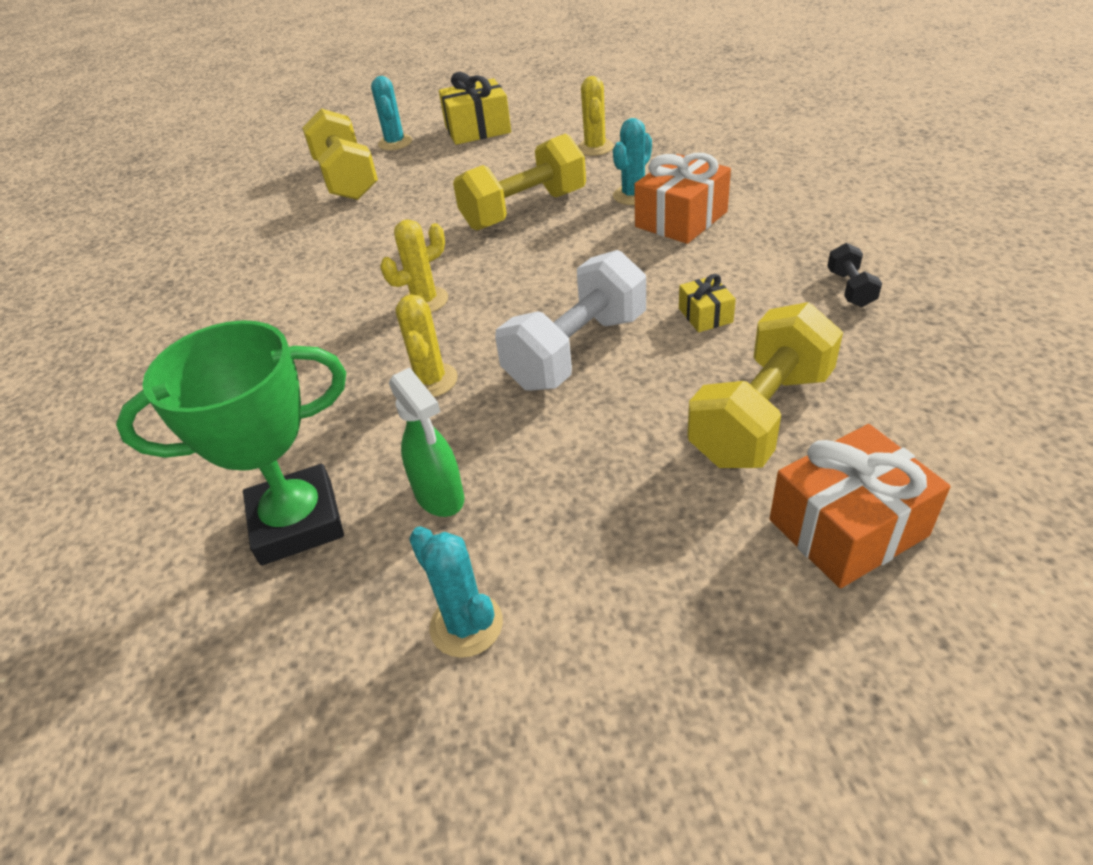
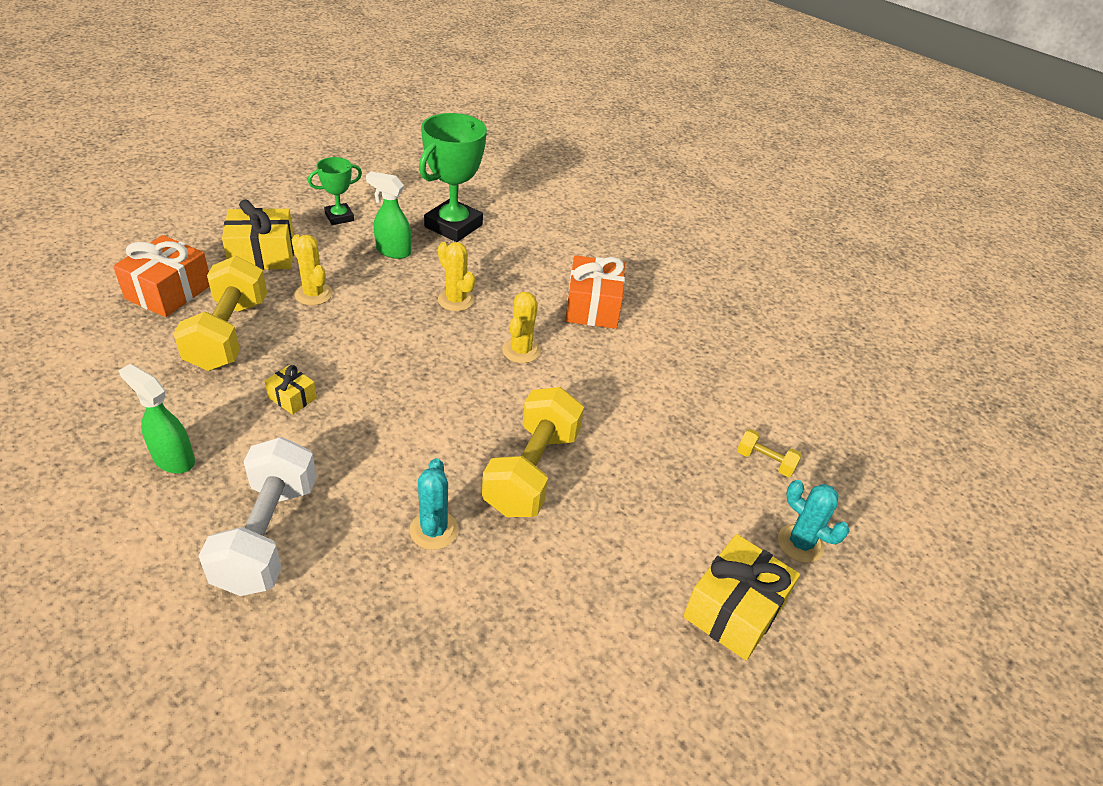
camera: 135 degrees right, 0 degrees up
yellow dumbbell [302,108,378,200] -> yellow dumbbell [737,429,802,477], size x0.45
turquoise cactus [409,526,503,658] -> green trophy [308,157,362,225]
white dumbbell [495,250,646,391] -> white dumbbell moved to [199,437,317,596]
yellow cactus [578,76,614,156] -> yellow cactus moved to [292,234,333,305]
orange gift [634,153,731,244] -> orange gift moved to [565,255,625,329]
black dumbbell [827,243,882,307] -> green spray bottle [118,364,195,473]
none -> yellow gift [222,199,294,270]

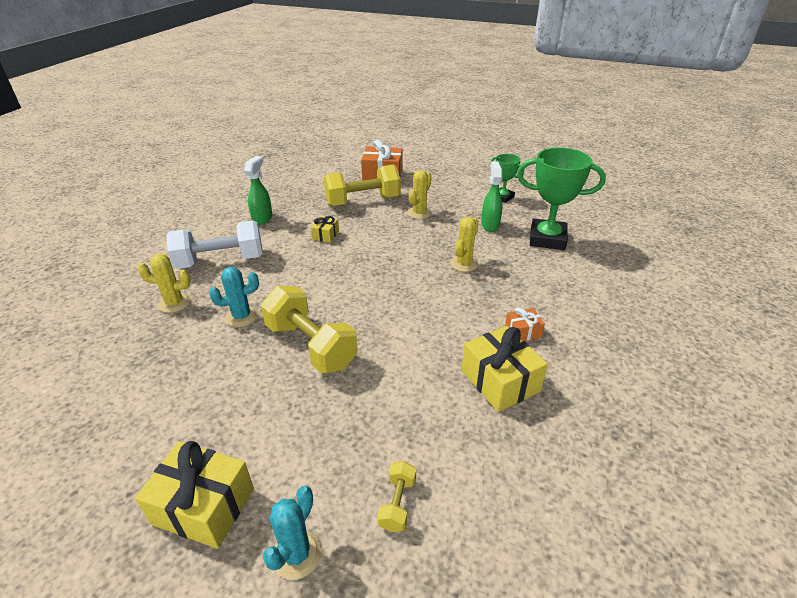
camera: 75 degrees right, 5 degrees down
yellow gift [222,199,294,270] -> yellow gift moved to [462,326,548,412]
yellow dumbbell [482,387,584,517] -> yellow dumbbell turned 45 degrees clockwise [261,286,358,373]
yellow cactus [502,292,541,363] -> yellow cactus moved to [138,254,191,313]
orange gift [565,255,625,329] -> orange gift [505,307,545,341], size x0.52

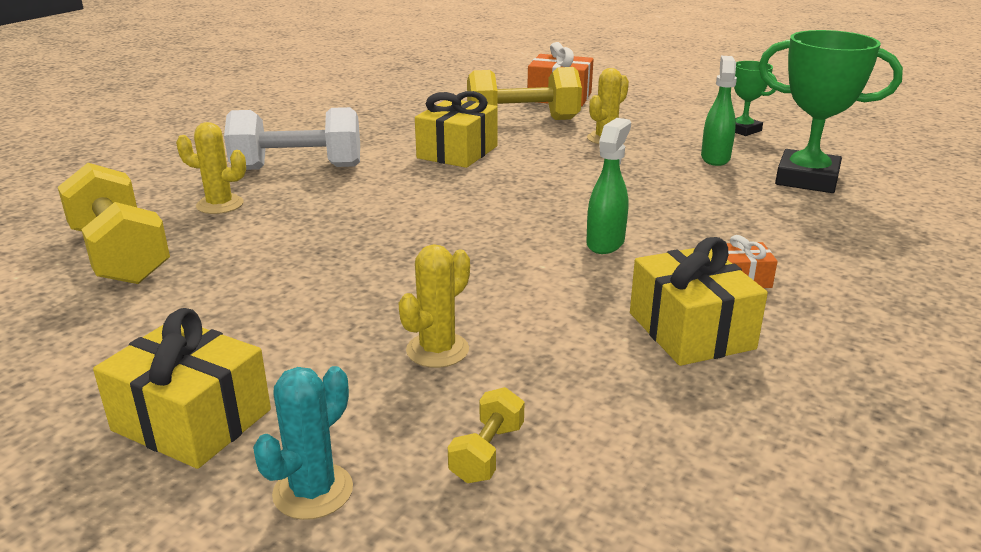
camera: 10 degrees right, 10 degrees down
turquoise cactus [209,267,259,327] -> none
green spray bottle [244,156,272,225] -> green spray bottle moved to [586,118,631,254]
yellow dumbbell [261,286,358,373] -> yellow dumbbell moved to [58,163,170,284]
yellow gift [311,216,339,243] -> yellow gift [415,91,498,168], size x1.93
yellow cactus [450,217,479,272] -> yellow cactus moved to [398,244,470,368]

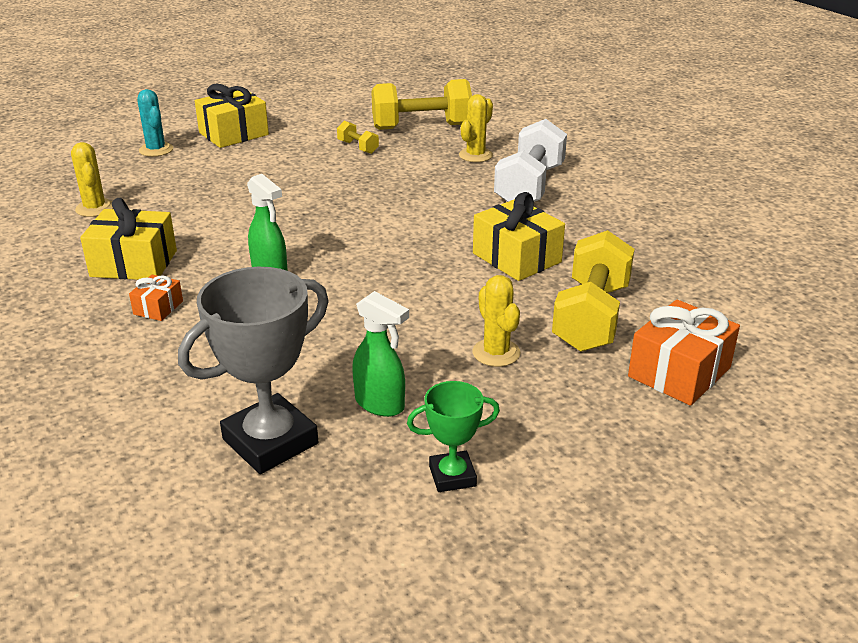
camera: 115 degrees right, 5 degrees up
yellow cactus [398,244,470,368] -> yellow cactus moved to [71,142,113,217]
yellow dumbbell [448,387,525,483] -> yellow dumbbell moved to [337,121,379,154]
green trophy [758,30,903,193] -> grey trophy [178,267,328,474]

